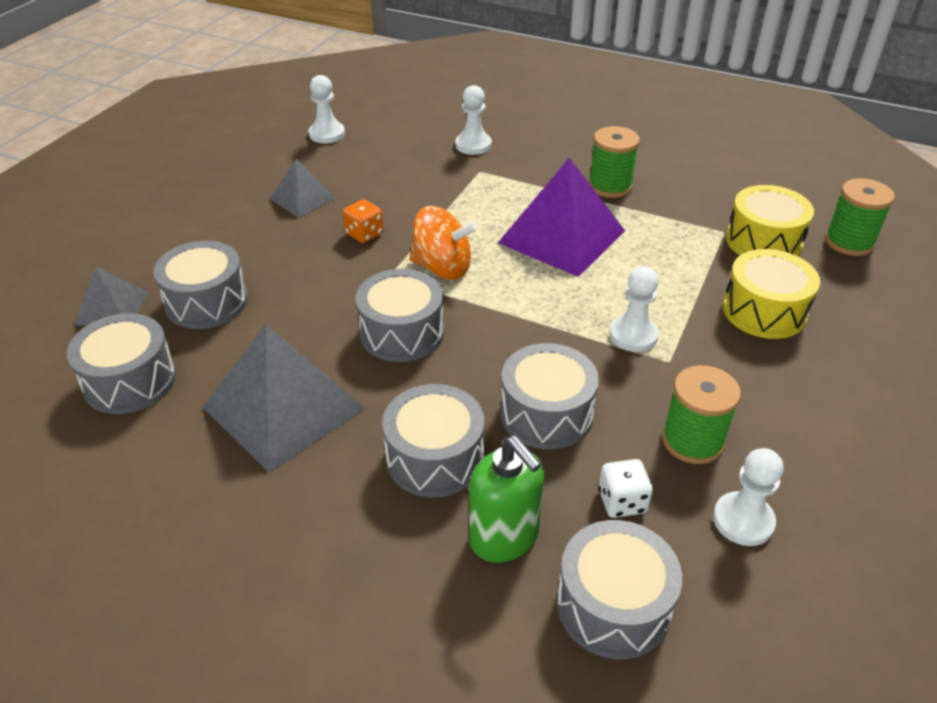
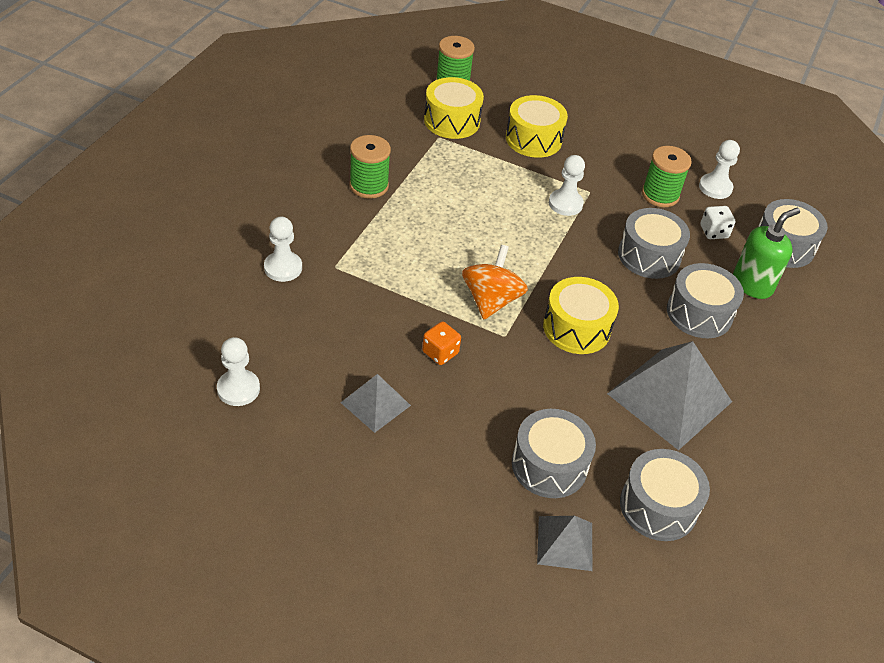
camera: 95 degrees left, 5 degrees up
grey drum [356,269,444,362] -> yellow drum [543,277,619,354]
purple pyramid [498,158,625,277] -> none

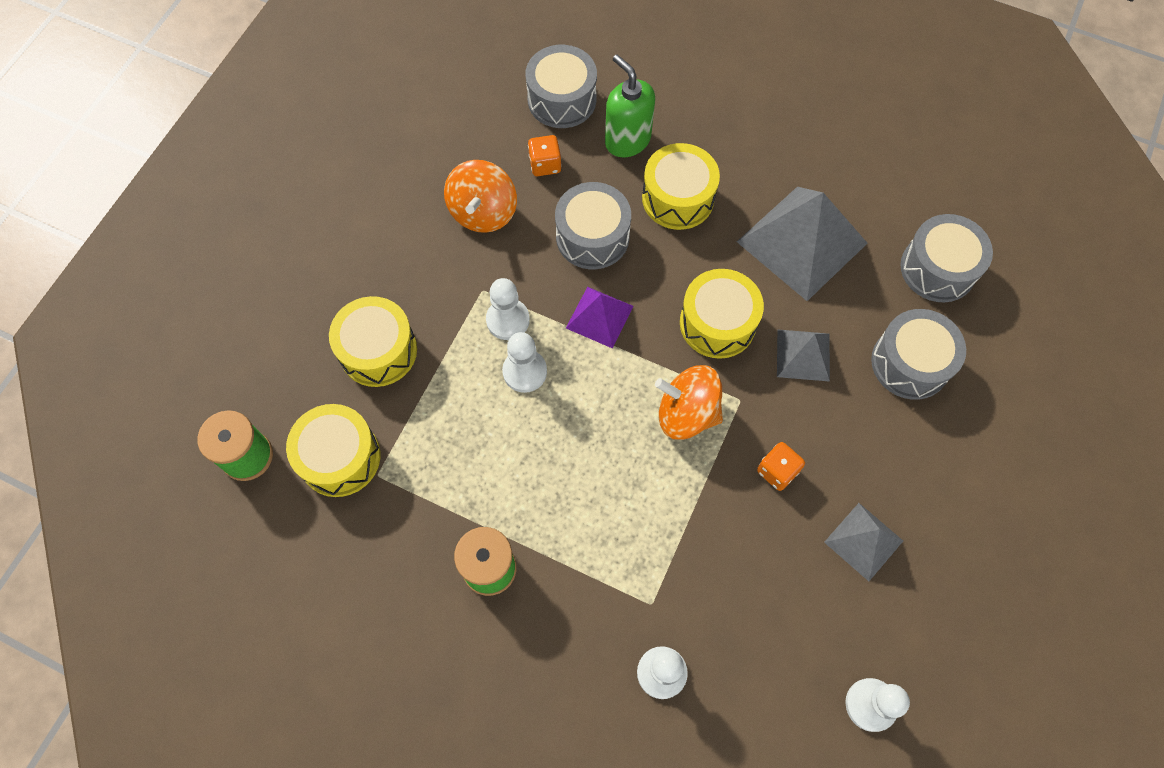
camera: 85 degrees left, 20 degrees up
grey pyramid [537,516,592,571] -> grey pyramid moved to [777,329,830,382]
green spool [642,146,692,207] -> orange spinning top [444,160,517,233]
grey drum [667,263,744,338] -> yellow drum [642,143,720,230]
white pawn [699,140,740,199] -> white pawn moved to [502,332,547,393]
white dice [700,206,736,239] -> orange dice [528,135,562,176]
none -> purple pyramid [566,287,634,349]

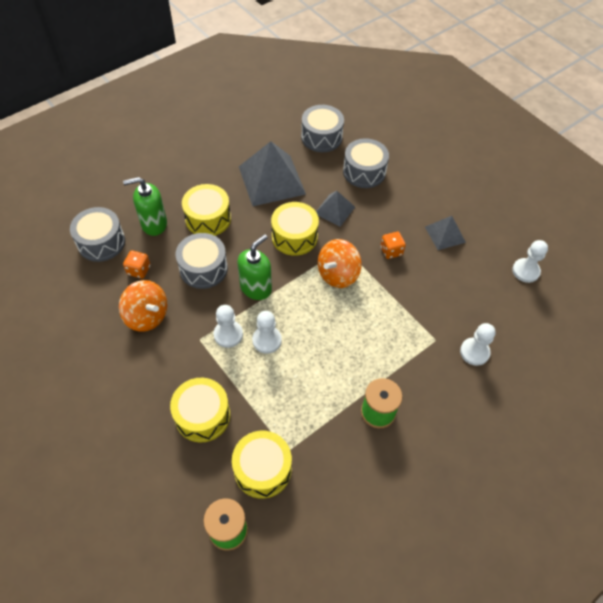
camera: 65 degrees left, 10 degrees down
purple pyramid [566,287,634,349] -> green soap dispenser [237,234,272,300]

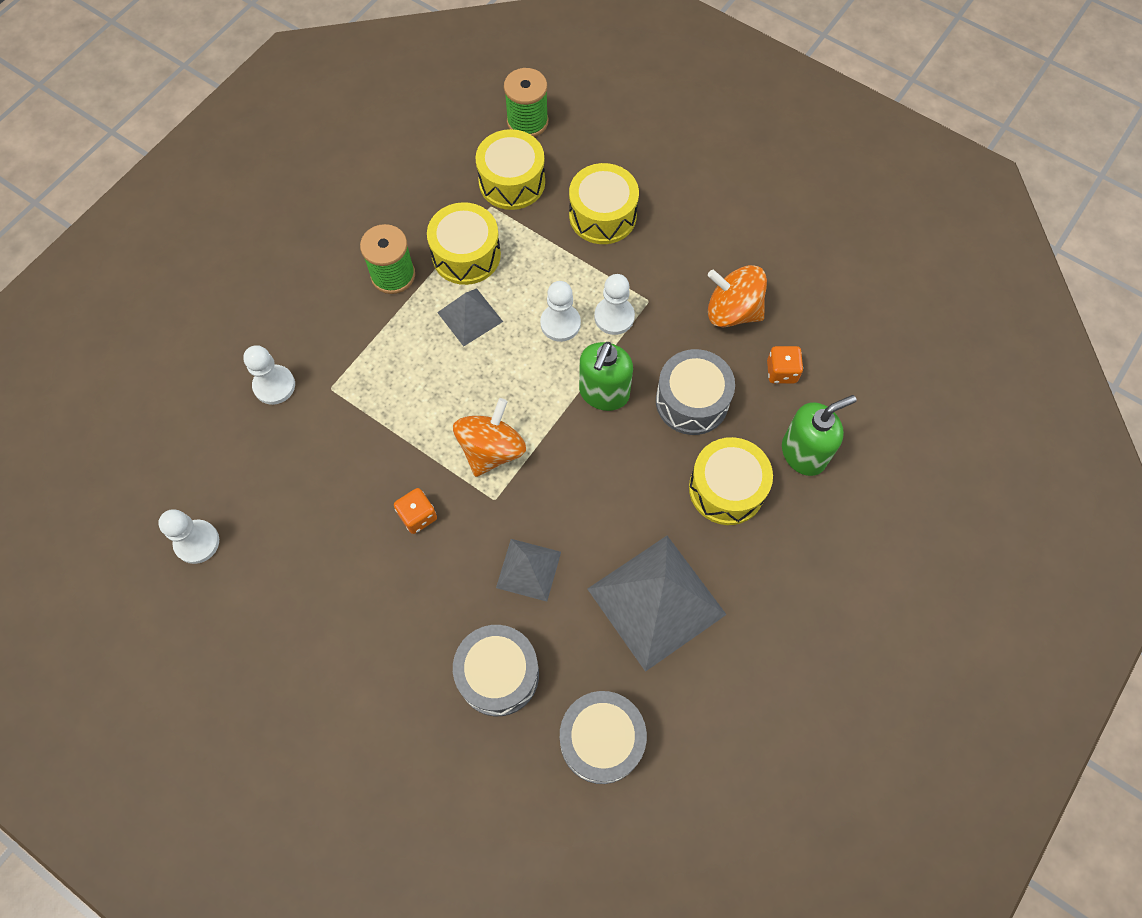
camera: 165 degrees right, 10 degrees up
grey drum [70,207,125,262] -> none
yellow drum [271,202,319,256] -> yellow drum moved to [427,202,501,285]
grey pyramid [425,216,466,250] -> grey pyramid moved to [437,288,503,347]

